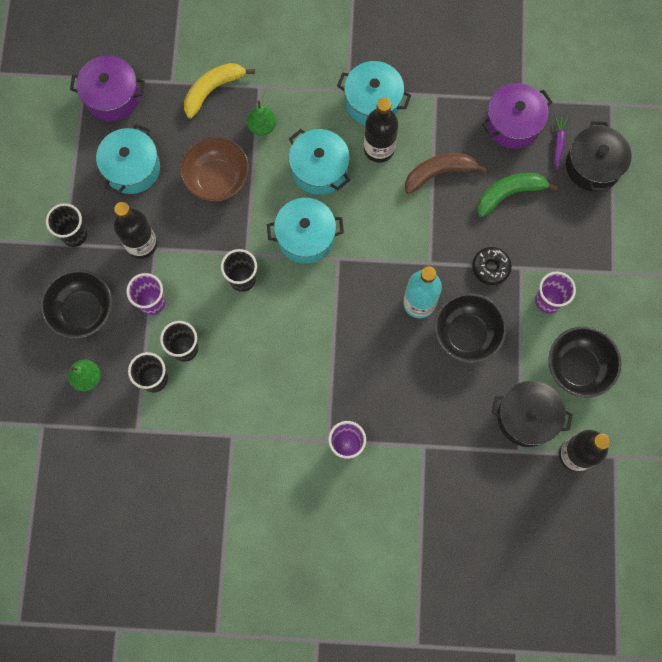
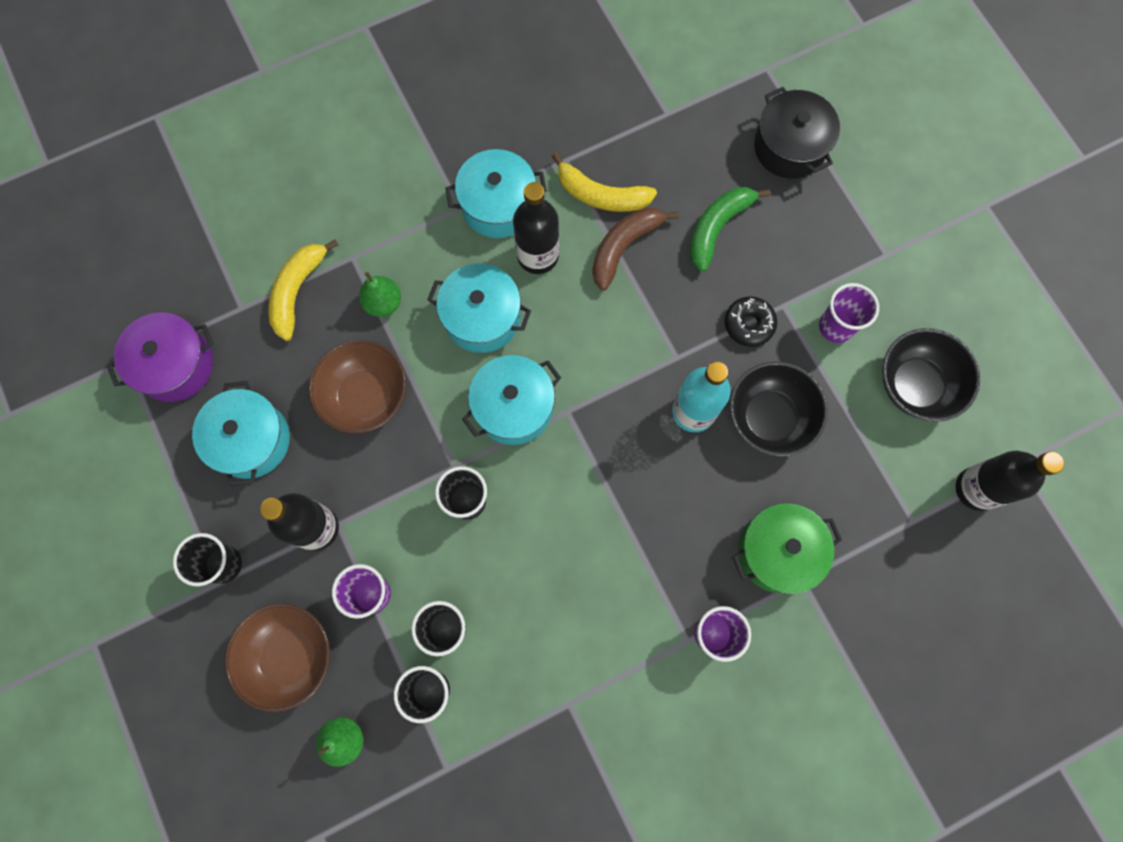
camera: 30 degrees left, 0 degrees up
black bowl [40,270,112,339] -> brown bowl [225,604,330,712]
purple pot [482,83,552,149] -> none
black pot [492,381,573,447] -> none
purple carrot [554,115,568,170] -> none
none -> yellow banana [552,152,657,212]
none -> green pot [732,503,842,594]

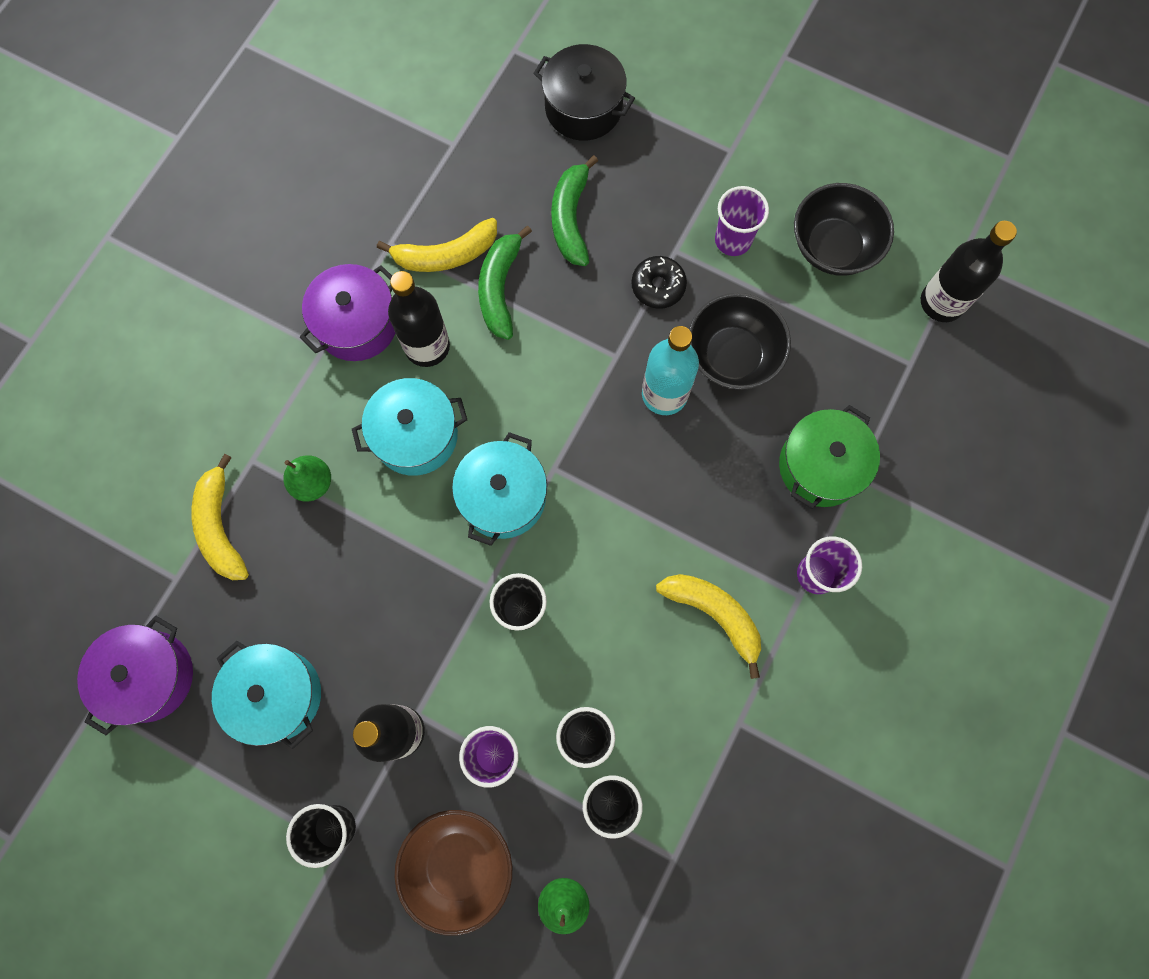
camera: 35 degrees left, 0 degrees up
brown bowl [309,340,406,434] -> none
turquoise pot [445,149,547,238] -> purple pot [300,264,395,361]
brown banana [592,208,679,290] -> green banana [478,226,532,340]
none -> yellow banana [656,574,761,679]

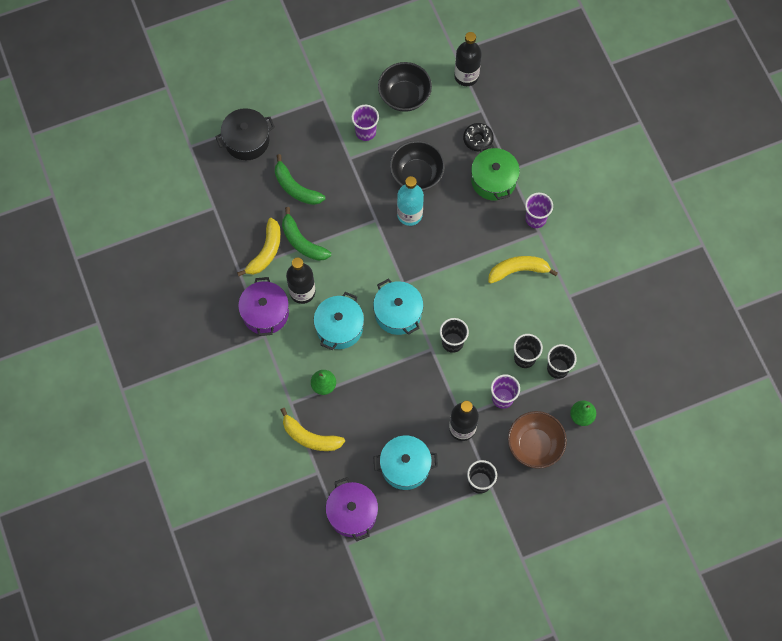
camera: 50 degrees left, 5 degrees down
black donut [631,256,687,309] -> black donut moved to [463,123,494,151]

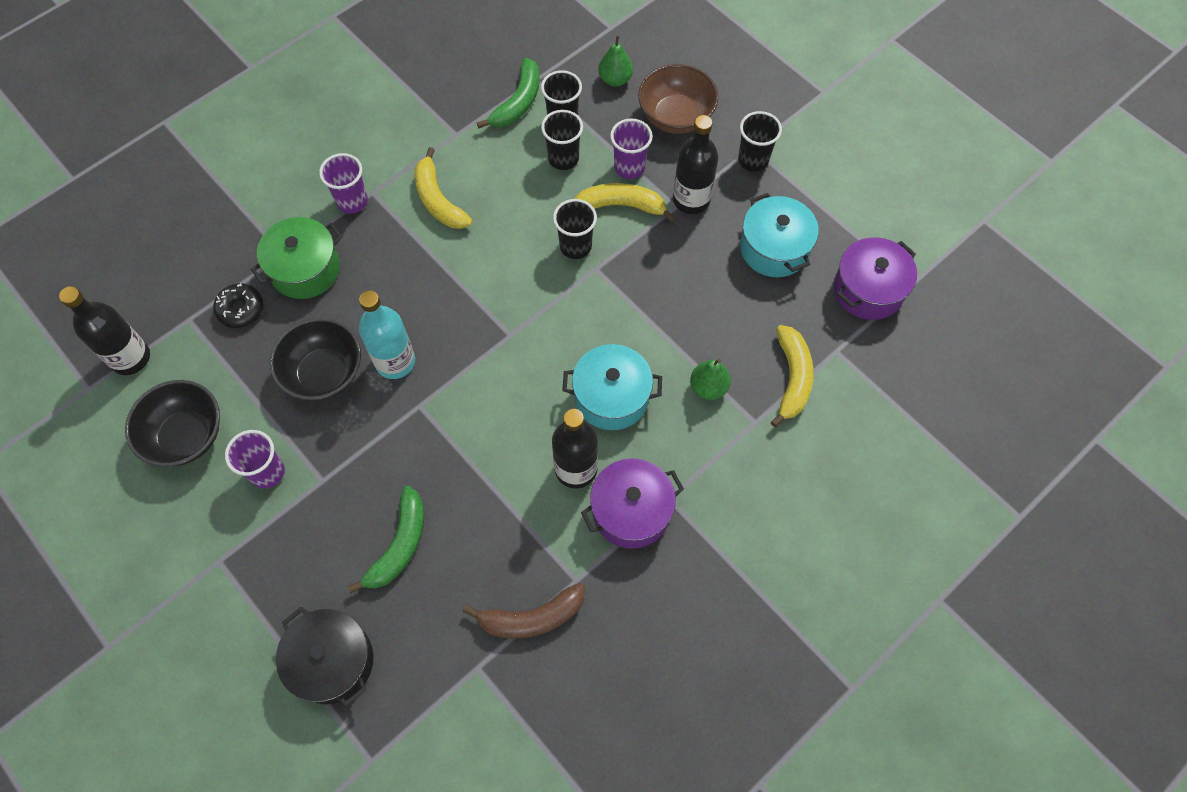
camera: 110 degrees left, 5 degrees down
yellow banana [237,218,281,276] -> yellow banana moved to [575,183,675,222]
green banana [282,207,331,261] -> green banana moved to [477,58,540,129]
turquoise pot [373,278,424,335] -> none
none -> brown banana [463,583,585,639]

